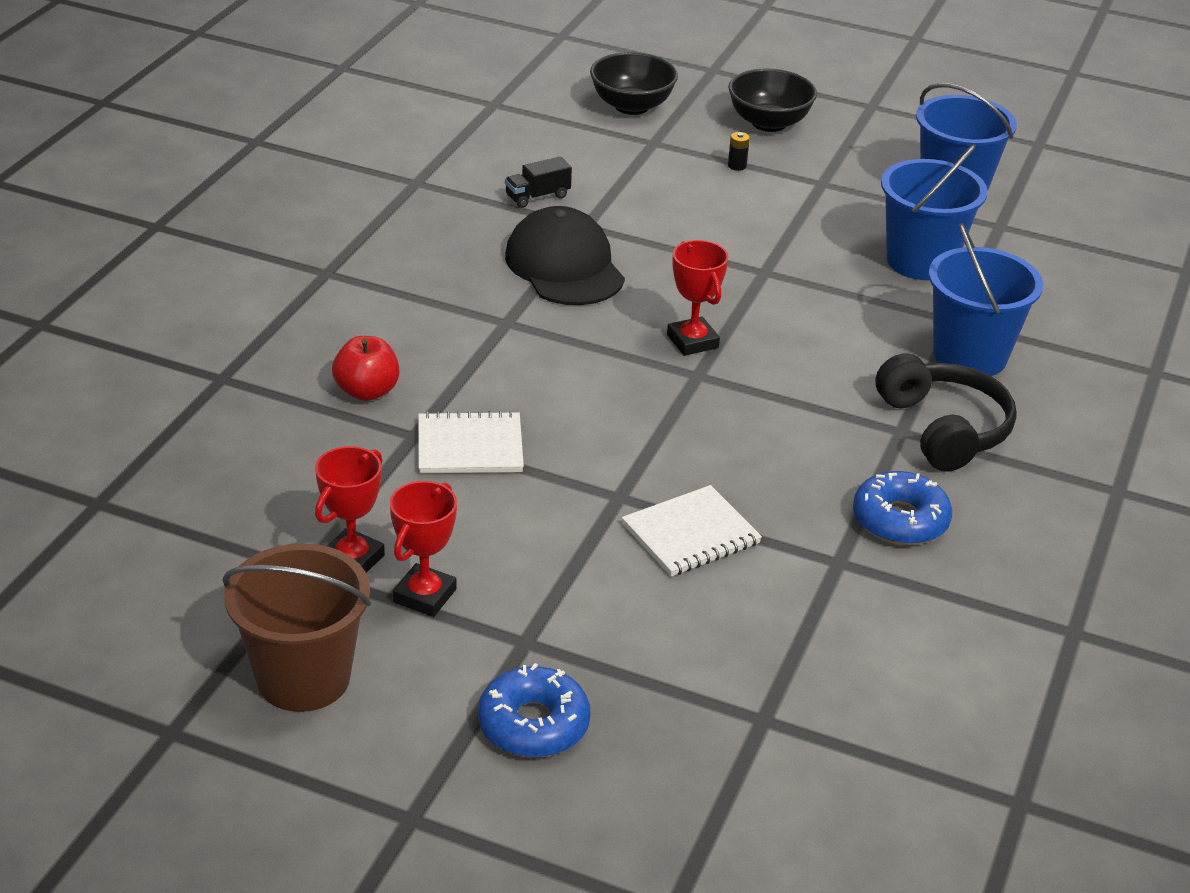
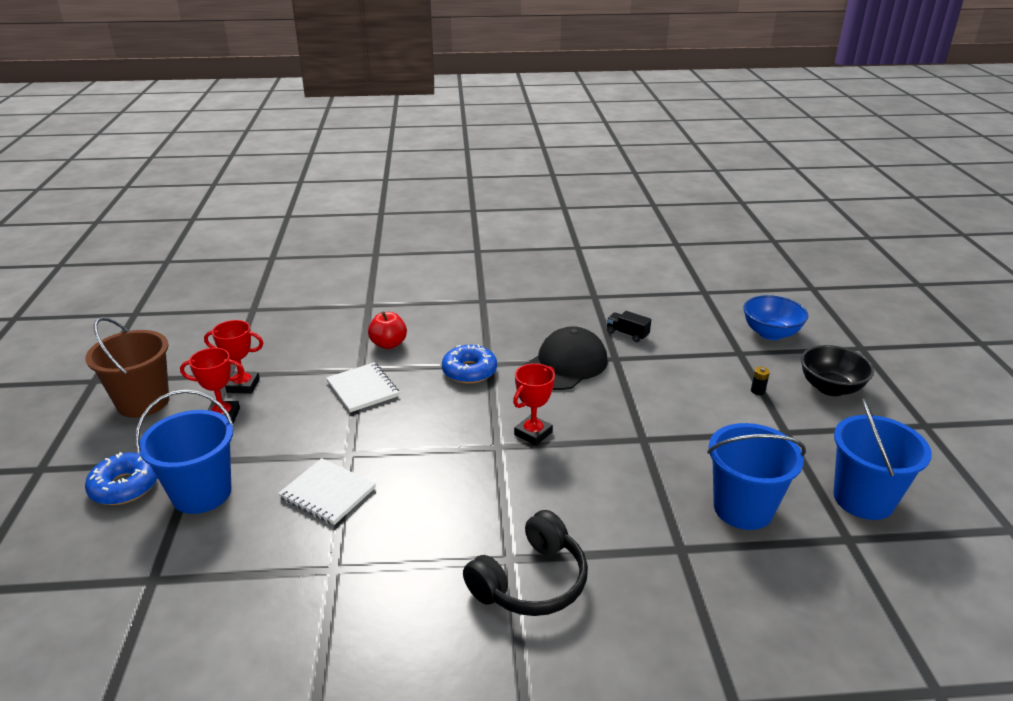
camera: 65 degrees right, 5 degrees down
black bowl [590,52,678,115] -> blue bowl [743,295,808,340]
blue donut [853,471,952,545] -> blue donut moved to [442,344,497,384]
blue bucket [928,223,1043,376] -> blue bucket moved to [135,390,234,514]

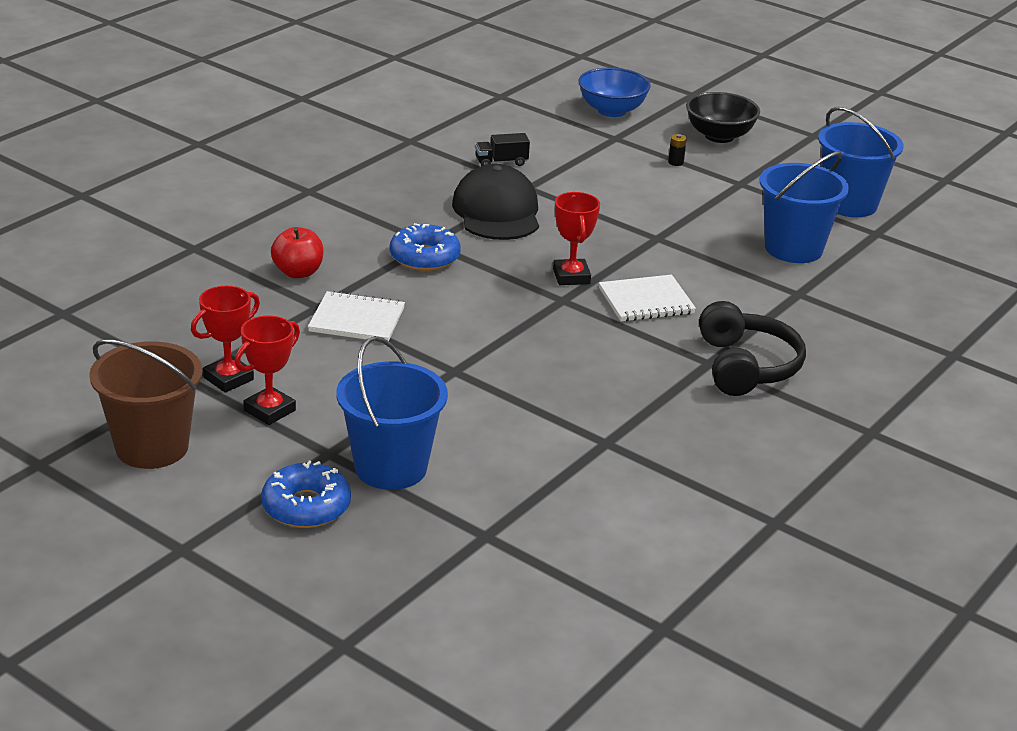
camera: 50 degrees left, 0 degrees up
white notebook [278,458,376,525] -> white notebook moved to [599,275,696,322]

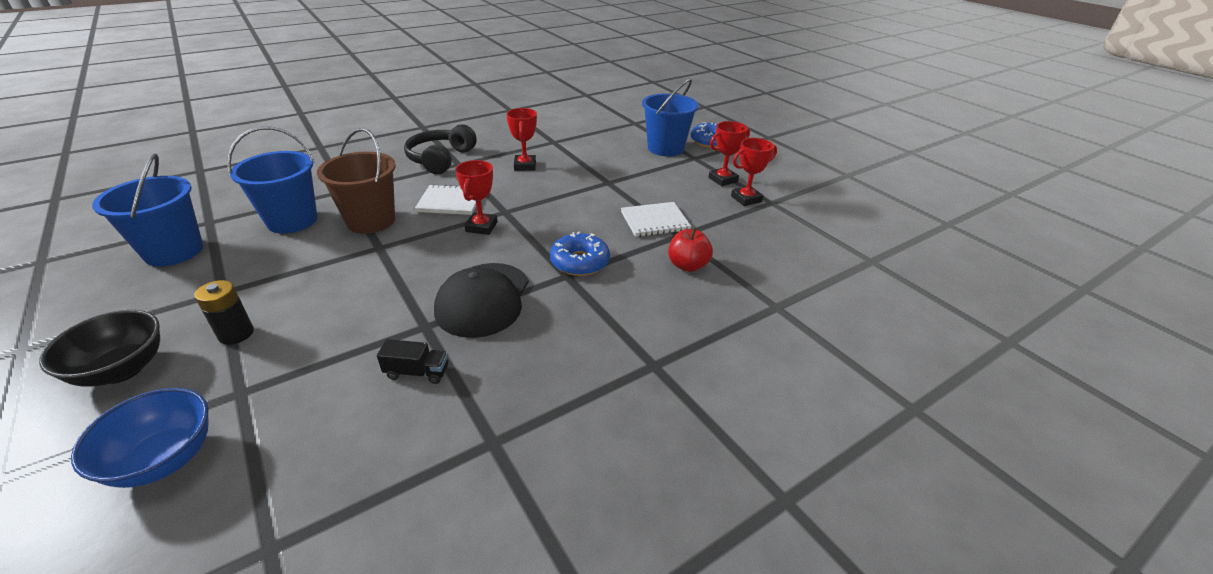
camera: 160 degrees left, 5 degrees up
brown bucket [89,339,202,469] -> brown bucket moved to [317,128,396,234]
white notebook [308,290,405,341] -> white notebook turned 45 degrees counterclockwise [621,202,692,237]
black battery [668,134,687,166] -> black battery [194,280,254,345], size x1.78
none -> red trophy [506,108,537,171]

